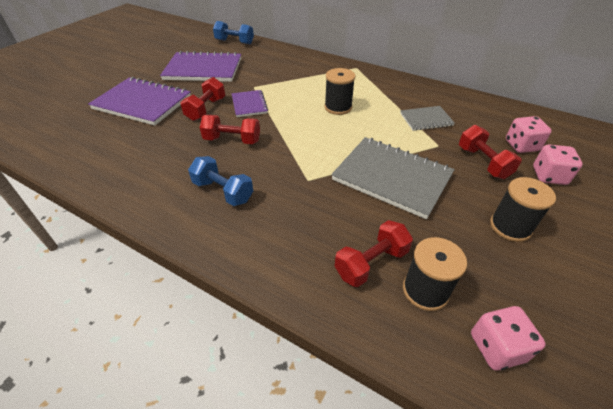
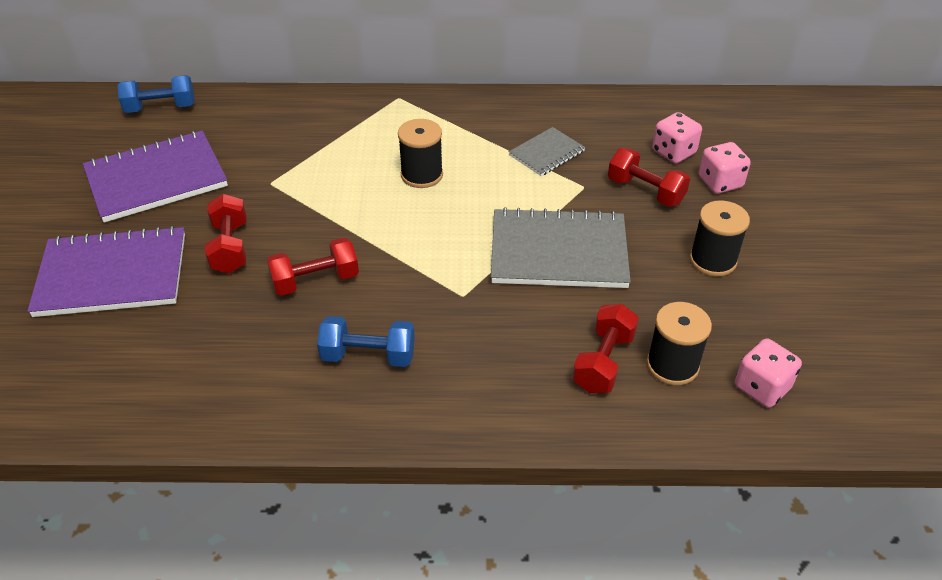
camera: 30 degrees left, 0 degrees up
purple notebook [232,90,268,117] -> none

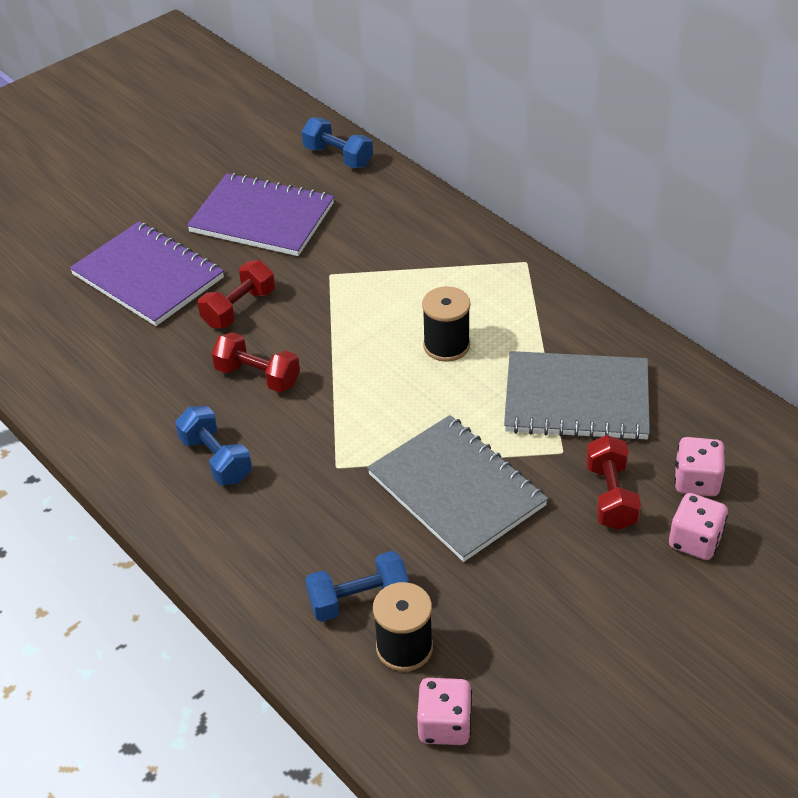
camera: 50 degrees right, 0 degrees up
grey notebook [509,127,585,176] -> grey notebook [504,351,650,441], size x1.90
red dumbbell [572,304,639,393] -> blue dumbbell [305,551,409,622]
black spool [690,200,750,276] -> none

